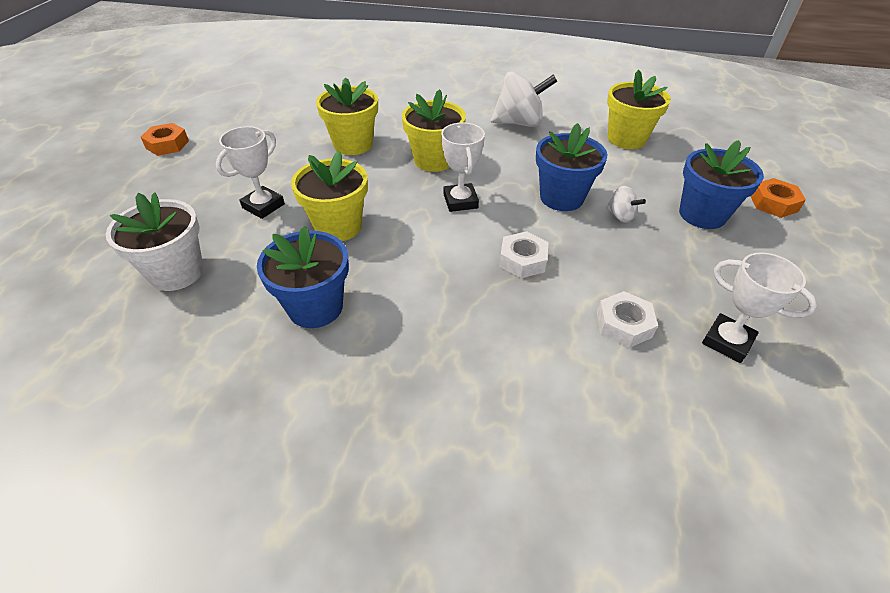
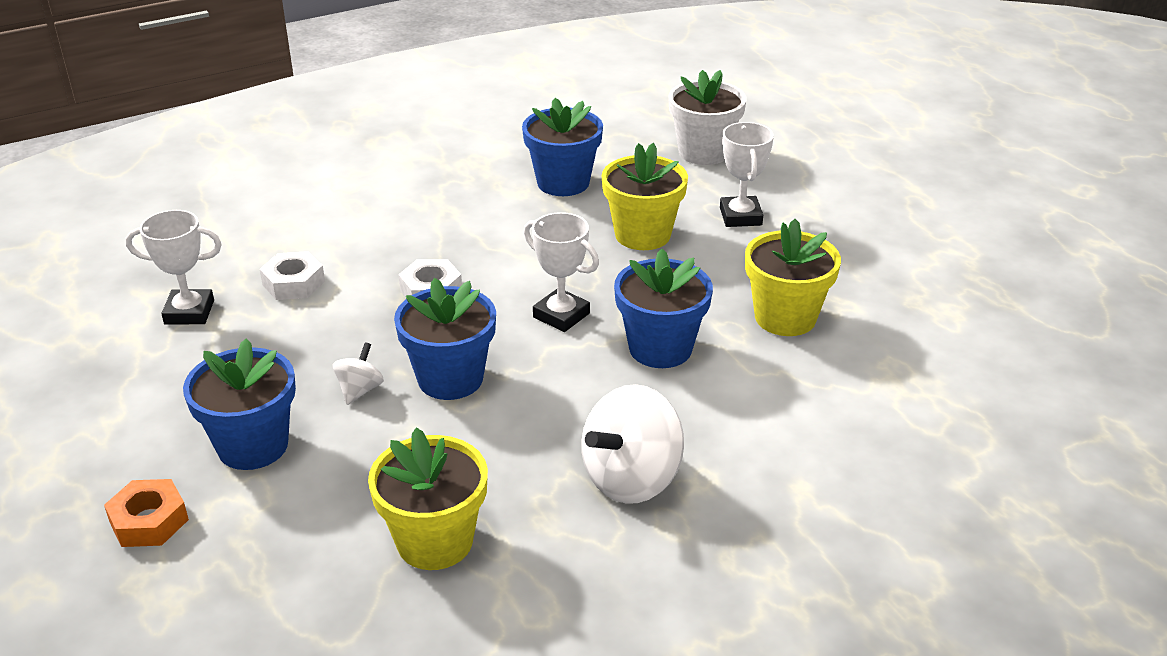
camera: 140 degrees right, 10 degrees down
orange nut [141,123,189,156] -> none
yellow flower pot [402,89,466,172] -> blue flower pot [614,249,713,368]
white spinning top [606,186,646,223] -> white spinning top turned 105 degrees clockwise [333,342,384,405]

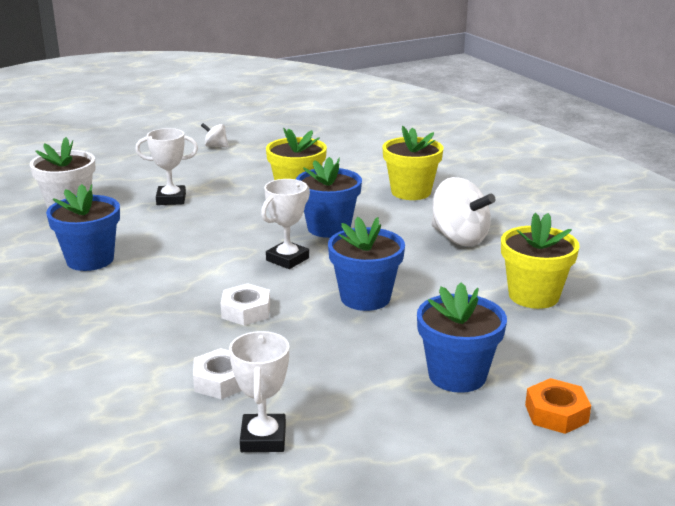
camera: 90 degrees left, 10 degrees down
white spinning top [333,342,384,405] -> white spinning top moved to [201,123,229,147]
yellow flower pot [602,143,688,250] -> yellow flower pot moved to [382,126,443,200]

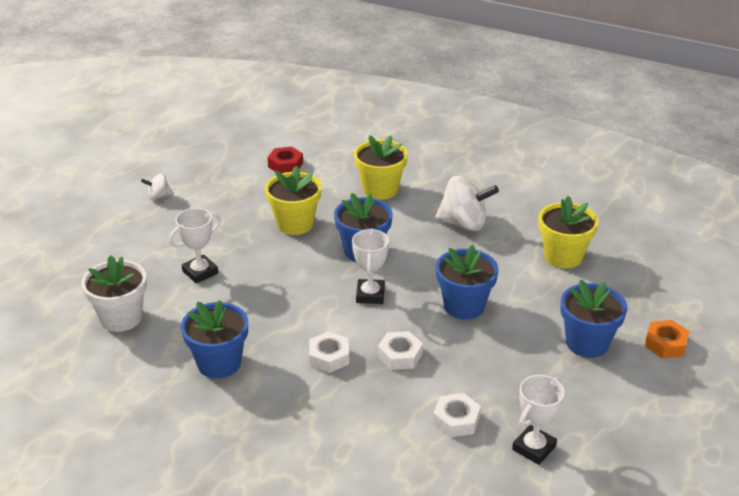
camera: 35 degrees left, 10 degrees up
white trophy [229,331,289,452] -> white trophy turned 75 degrees clockwise [512,375,565,465]
none -> red nut [267,147,303,173]
none -> white nut [309,331,349,373]

